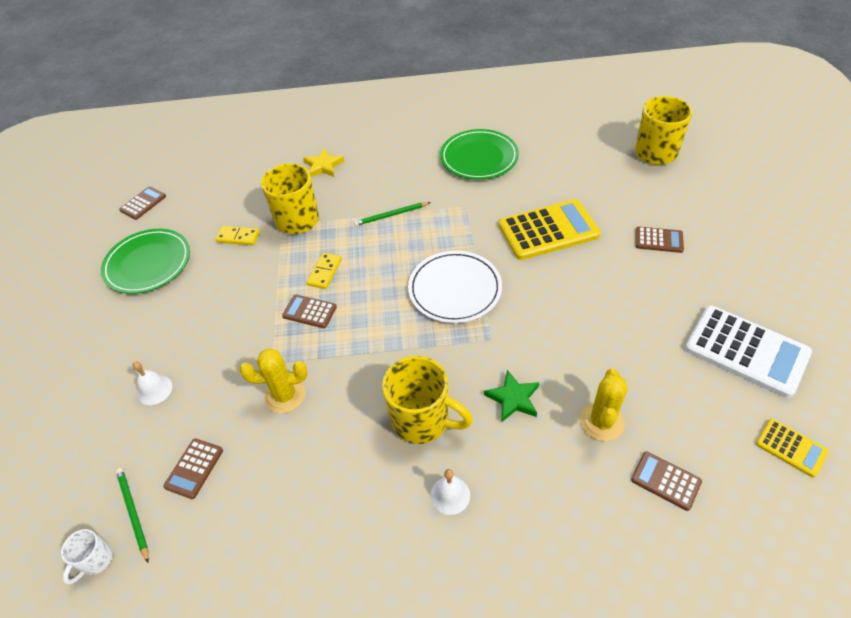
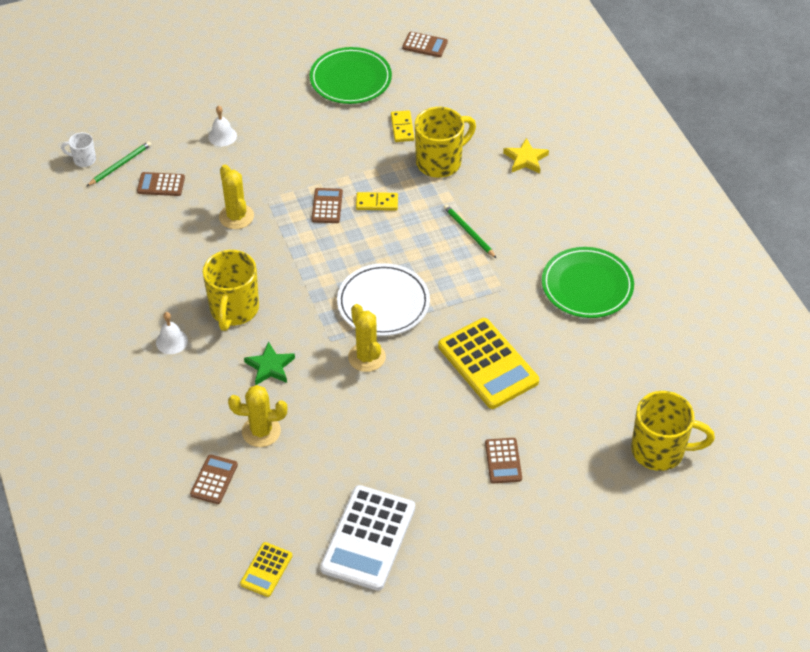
camera: 70 degrees right, 0 degrees up
none -> yellow cactus [348,304,386,372]

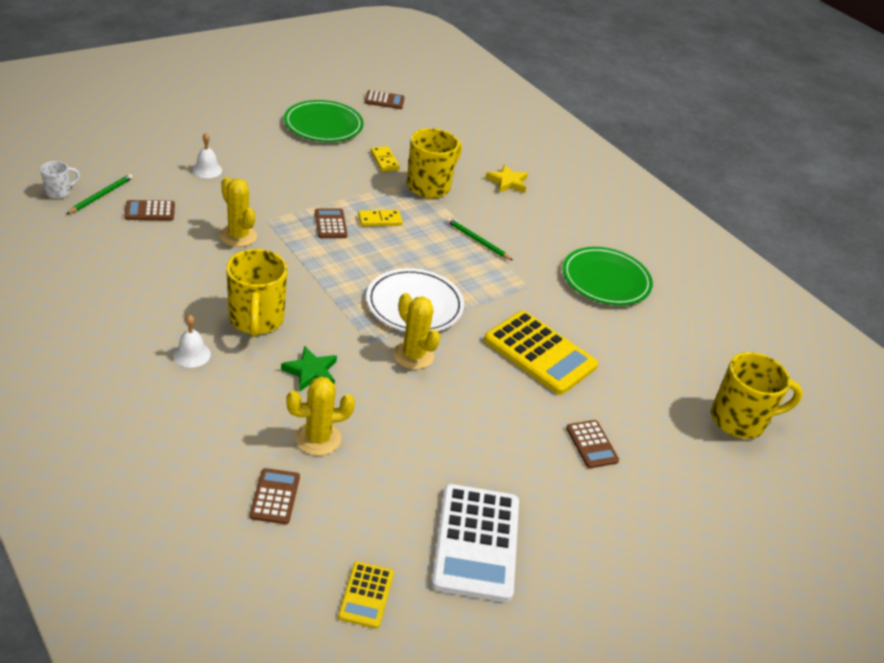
camera: 20 degrees left, 10 degrees down
white mug [61,132,96,167] -> white mug turned 150 degrees clockwise [40,161,80,199]

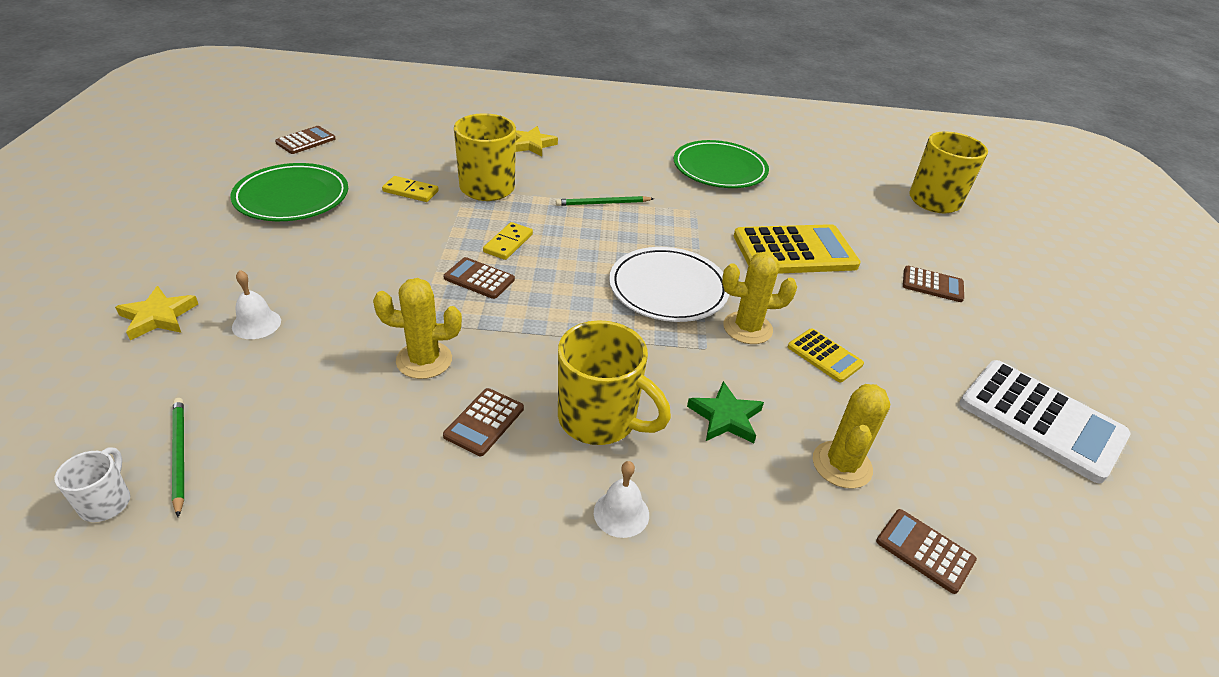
camera: 50 degrees left, 0 degrees up
brown calculator [124,200,175,221] -> brown calculator moved to [443,388,524,456]
yellow calculator [338,561,394,629] -> yellow calculator moved to [788,328,864,382]
none -> yellow star [115,286,198,340]

